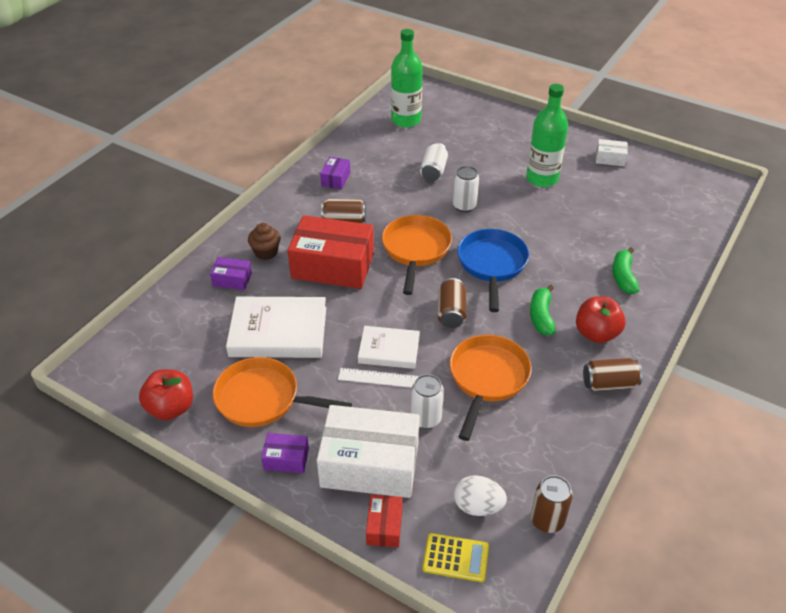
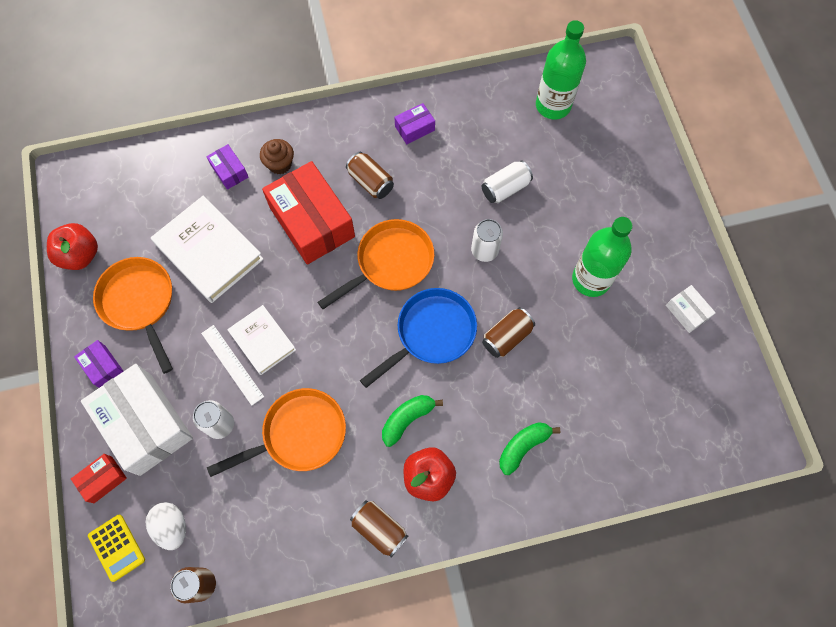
camera: 45 degrees right, 25 degrees up
brown can [438,278,466,328] -> brown can moved to [482,307,535,358]

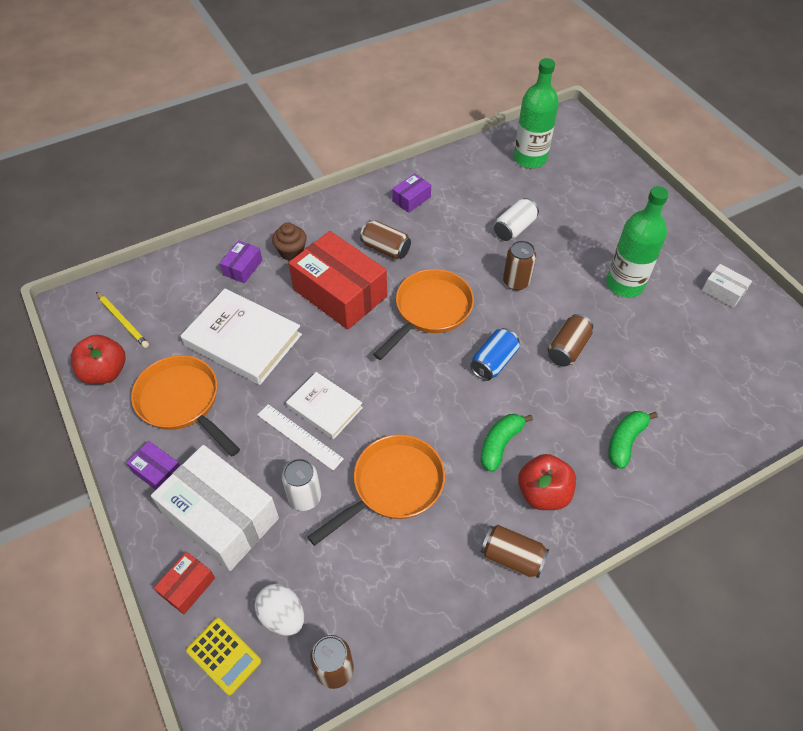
camera: 15 degrees left, 15 degrees down
purple box [206,144,248,190] -> purple box turned 75 degrees clockwise [220,240,262,283]
blue pan [360,288,477,388] -> blue can [470,328,520,381]
white can [471,219,503,262] -> brown can [503,240,536,290]
none -> yellow pencil [96,292,149,348]

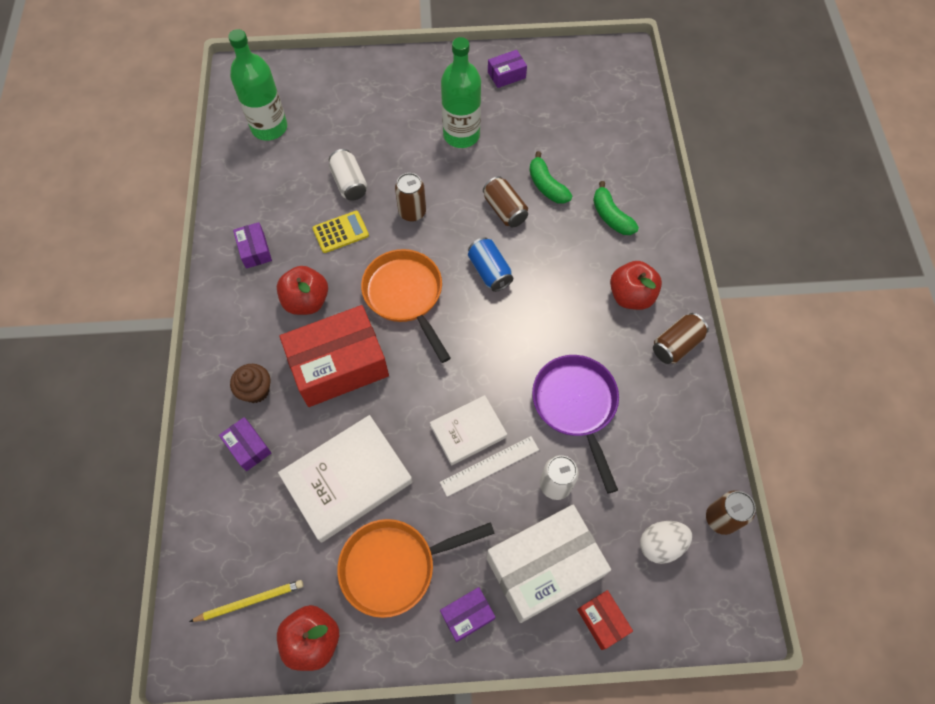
camera: 65 degrees left, 10 degrees up
yellow calculator [186,618,261,695] -> yellow calculator moved to [313,211,369,253]
orange pan [308,435,445,546] -> purple pan [532,355,619,493]
brown can [360,220,411,260] -> red apple [277,266,328,315]
green banana [481,414,533,472] -> green banana moved to [529,151,572,204]
white box [702,264,752,308] -> purple box [488,50,527,88]

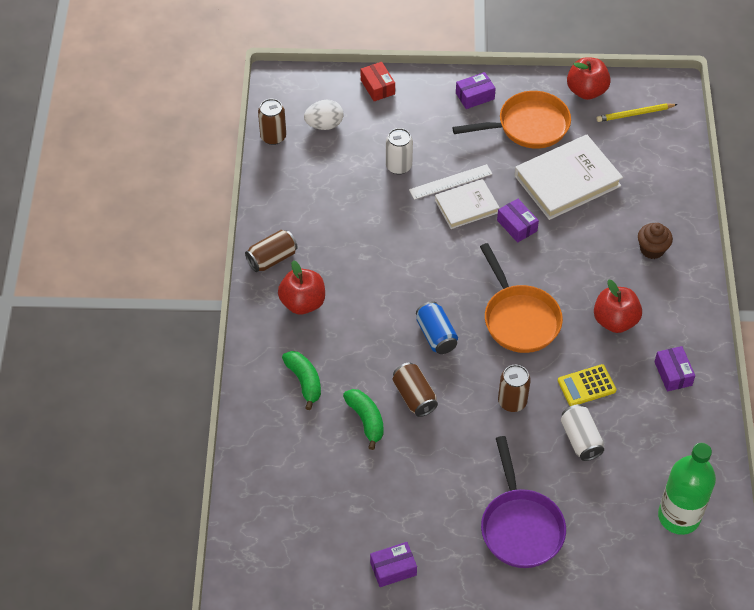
camera: 175 degrees left, 10 degrees down
purple box [219,417,271,471] -> purple box moved to [497,199,539,243]
red box [280,305,389,407] -> none
green bottle [441,37,481,148] -> none
white box [487,505,611,623] -> none
purple pan [532,355,619,493] -> purple pan moved to [481,436,566,568]

